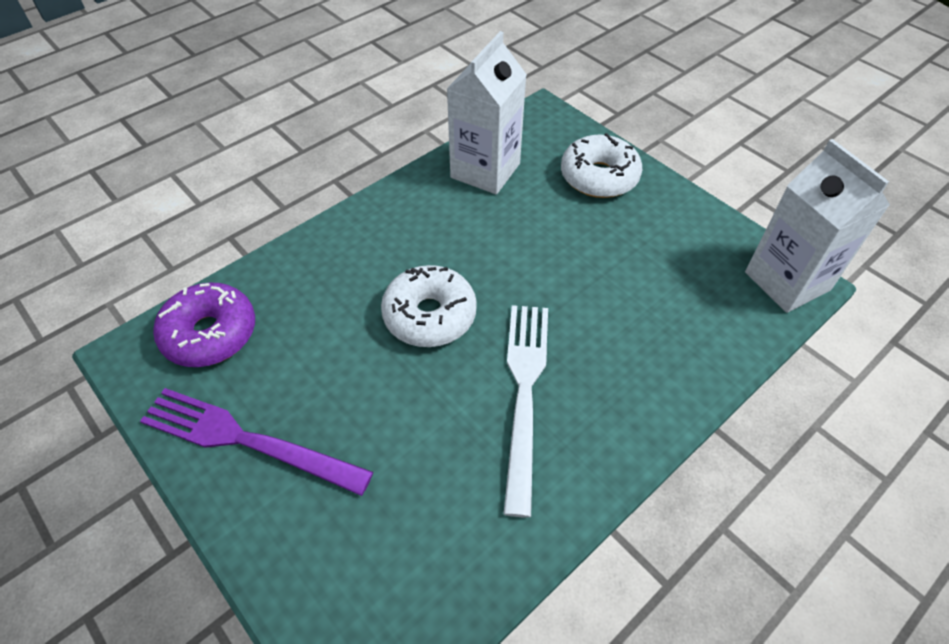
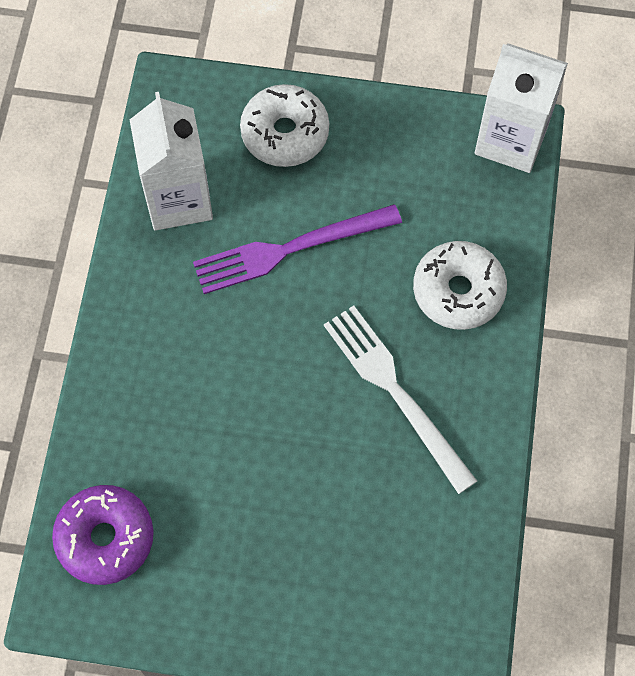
camera: 40 degrees left, 15 degrees up
purple fork [140,388,373,496] -> purple fork moved to [193,204,402,294]
white donut [381,265,477,347] -> white donut moved to [413,241,507,330]

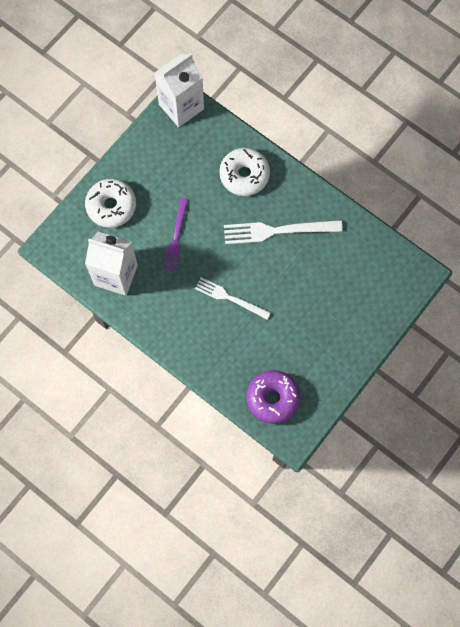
camera: 60 degrees left, 5 degrees up
purple fork [193,204,402,294] -> purple fork [163,198,188,272], size x0.66
none -> white fork [195,277,271,320]

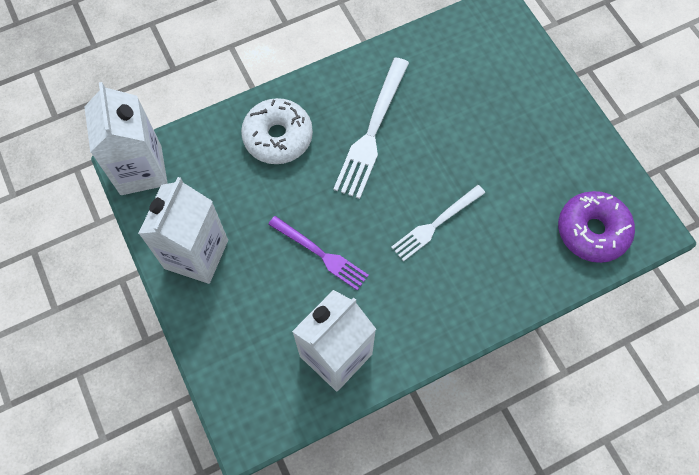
camera: 65 degrees left, 5 degrees down
white donut [85,179,136,228] -> none
none -> white carton [138,177,228,284]

